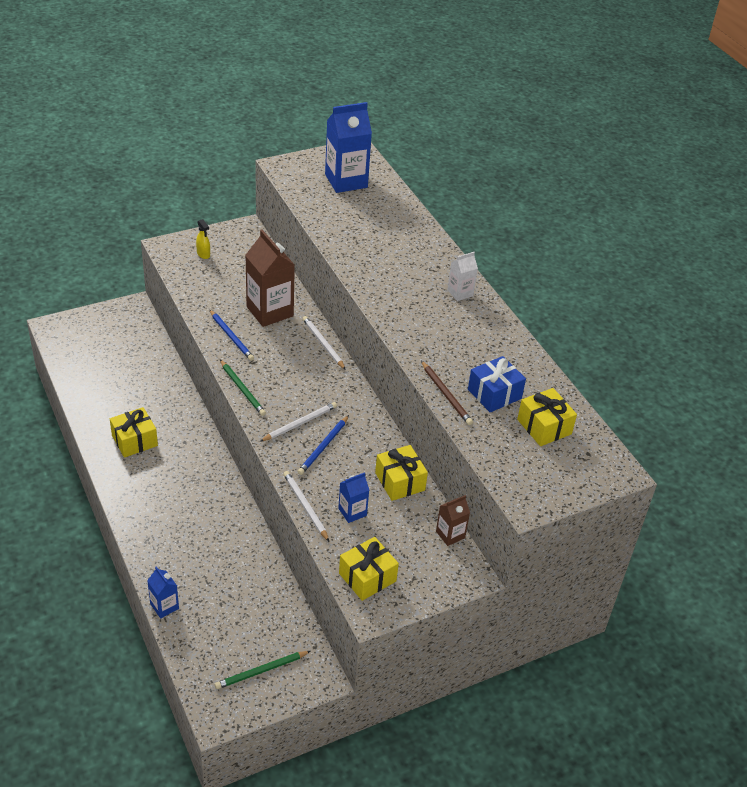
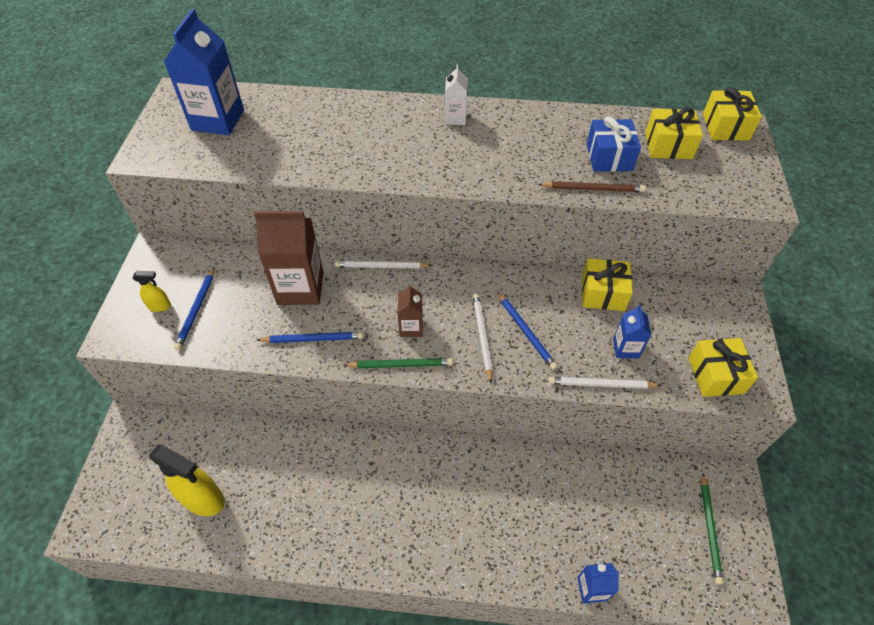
camera: 55 degrees left, 10 degrees up
yellow gift [110,407,158,458] -> yellow gift moved to [703,87,762,141]
brown carton [436,495,470,546] -> brown carton moved to [397,283,423,337]
none -> yellow spray bottle [149,445,225,516]
none -> blue pencil [174,267,215,350]

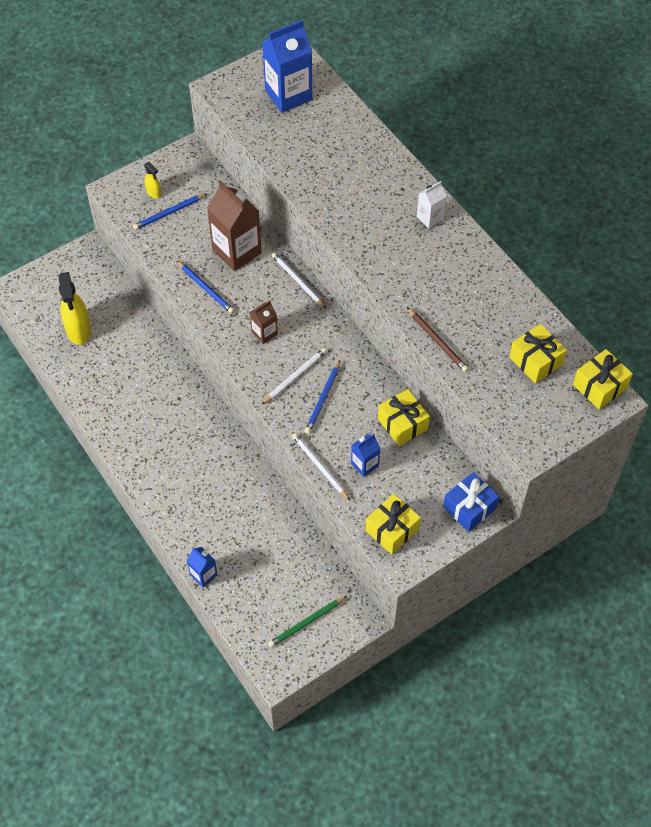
camera: 50 degrees right, 5 degrees up
green pencil [344,358,453,368] -> none
blue gift [587,117,641,172] -> blue gift moved to [443,472,500,532]

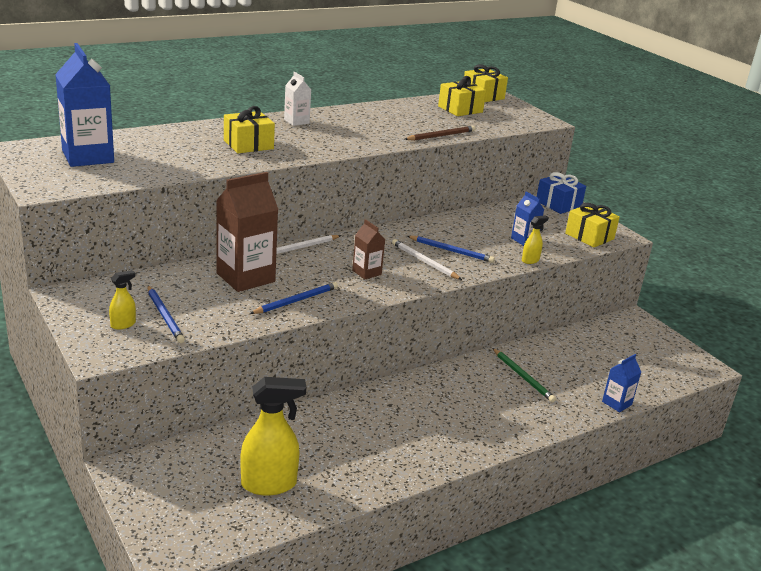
camera: 90 degrees left, 30 degrees down
green pencil [268,596,347,648] -> green pencil moved to [492,348,556,402]
white pencil [292,433,350,500] -> yellow spray bottle [522,215,549,264]
yellow gift [378,389,430,446] -> yellow gift moved to [224,106,275,153]

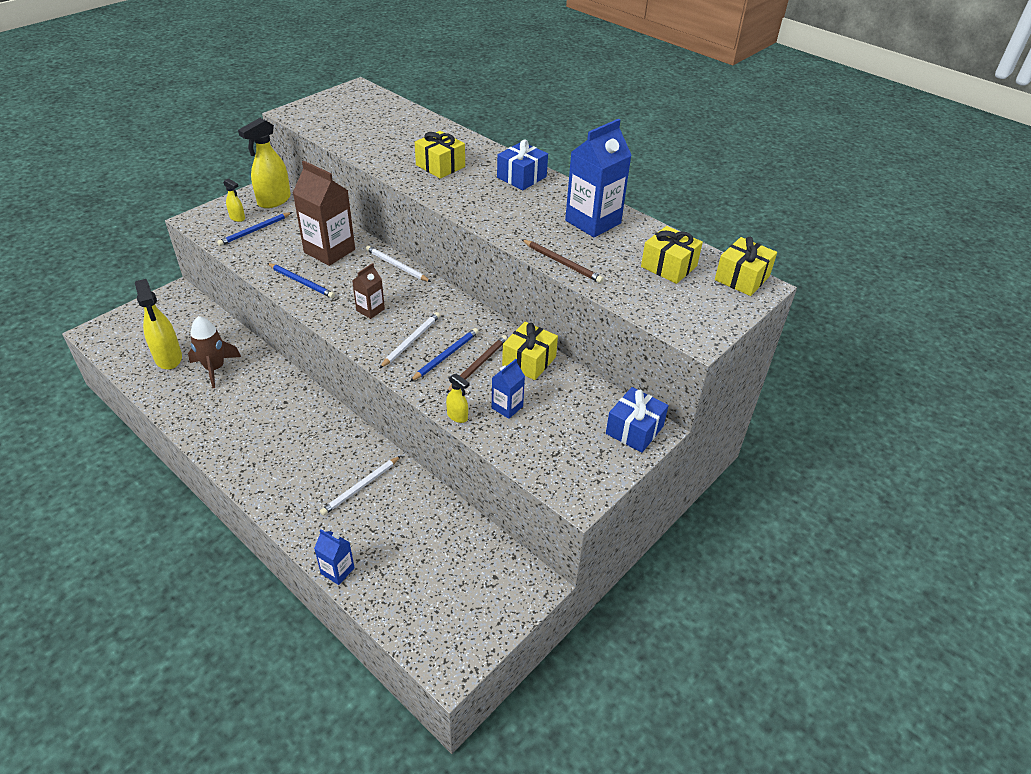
camera: 75 degrees right, 15 degrees up
blue carton [55,43,114,167] -> blue carton moved to [565,119,632,237]
white carton [284,72,311,126] -> blue gift [497,140,548,190]
blue pencil [408,236,495,263] -> blue pencil turned 150 degrees counterclockwise [410,328,479,382]
green pencil [492,348,556,402] -> white pencil [320,456,401,515]
yellow gift [565,203,620,247] -> yellow gift moved to [502,322,558,380]
none -> brown rocket [188,316,241,388]
none -> yellow spray bottle [238,118,291,208]
none -> brown pencil [446,335,508,393]

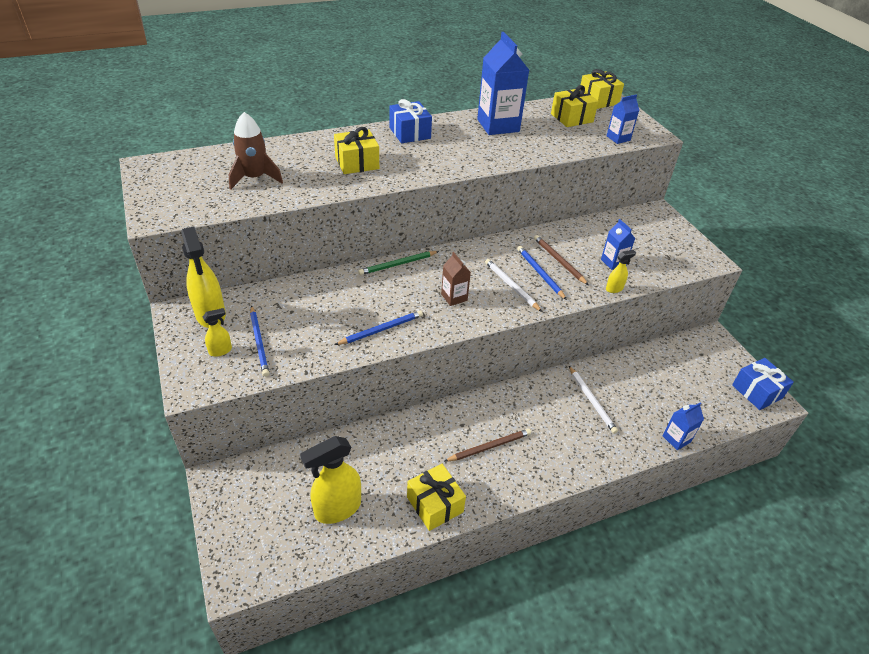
camera: 65 degrees left, 0 degrees up
yellow spray bottle [135,279,182,370] -> yellow spray bottle turned 150 degrees clockwise [300,436,361,524]
brown rocket [188,316,241,388] -> brown rocket moved to [229,112,283,190]
brown carton [293,161,355,266] -> none
white pencil [366,246,431,282] -> green pencil [358,251,439,275]
yellow gift [502,322,558,380] -> yellow gift moved to [407,464,466,531]
brown pencil [521,239,604,283] -> brown pencil moved to [444,429,531,462]
blue gift [606,387,669,453] -> blue gift moved to [732,358,794,410]
none -> blue carton [607,94,639,144]

